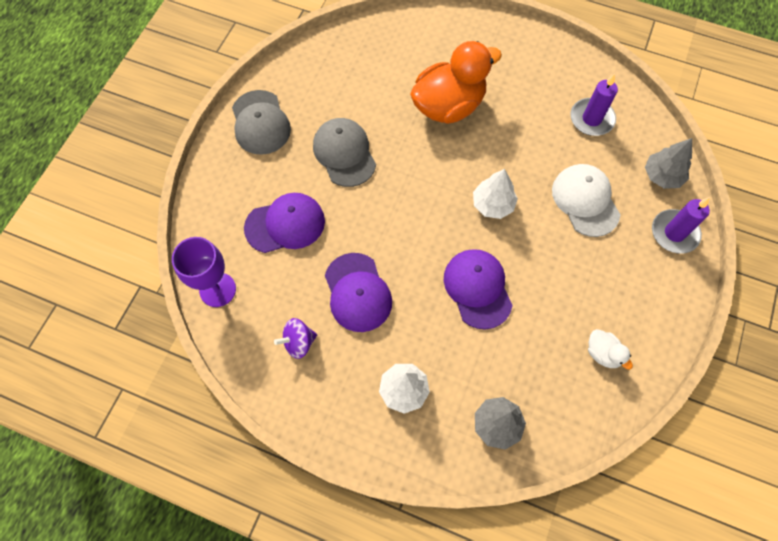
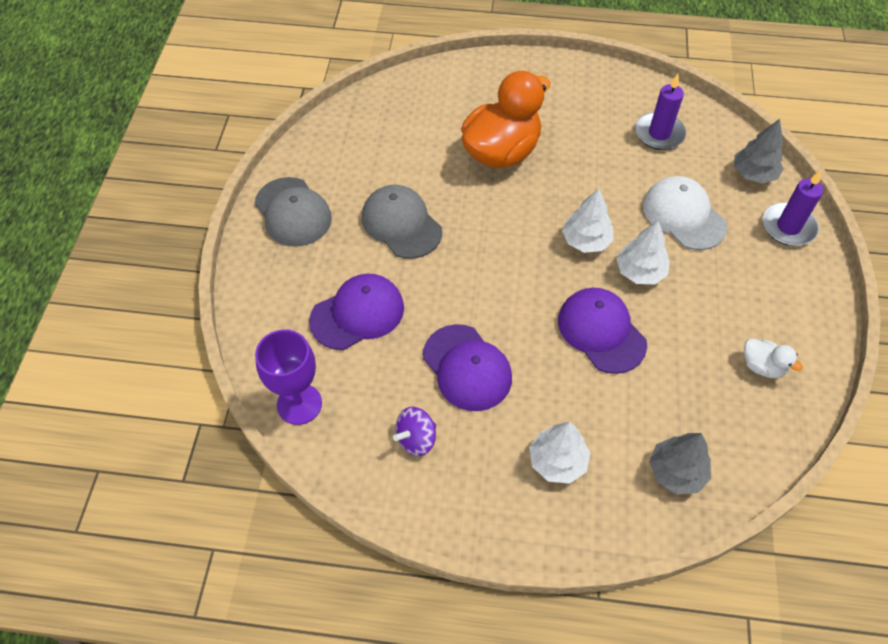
camera: 15 degrees left, 10 degrees down
none -> white tree [616,221,670,284]

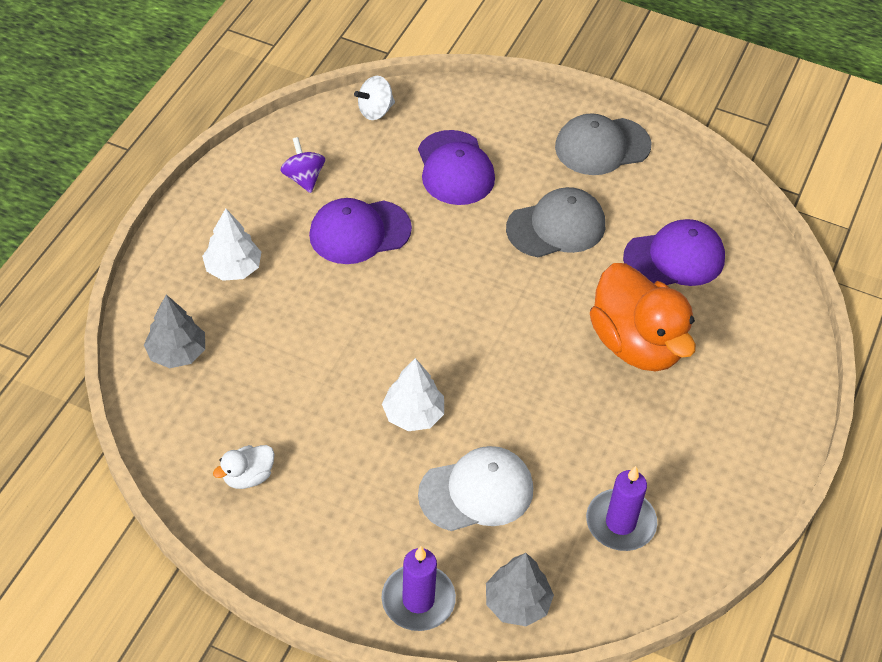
camera: 105 degrees right, 5 degrees down
purple goblet [255,329,322,425] -> white spinning top [354,76,395,120]
purple cap [558,288,647,374] -> purple cap moved to [623,219,725,286]
white tree [562,188,614,253] -> none

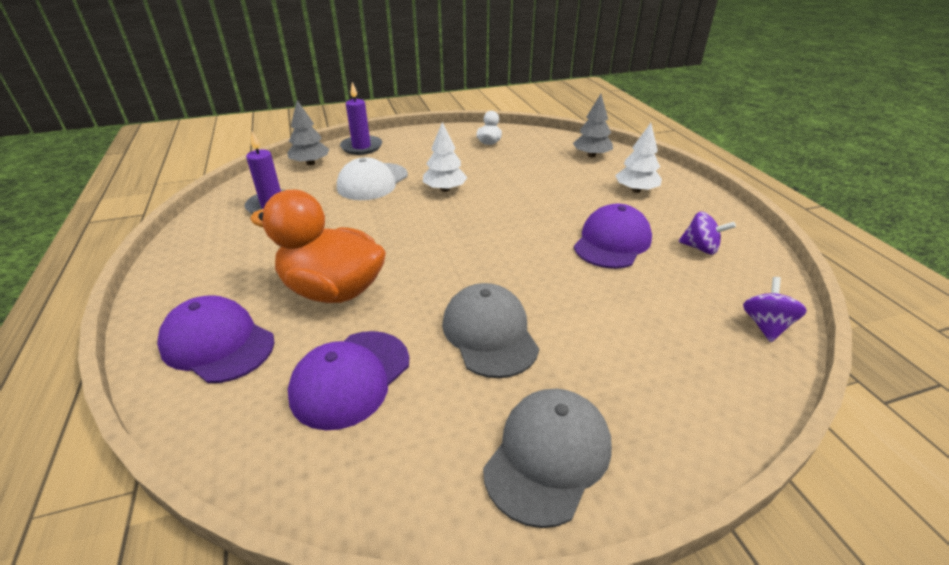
camera: 140 degrees right, 15 degrees down
white spinning top [354,76,395,120] -> purple spinning top [743,277,807,342]
purple cap [418,130,495,205] -> purple cap moved to [157,295,275,383]
grey cap [506,187,605,257] -> grey cap turned 135 degrees clockwise [442,283,539,378]

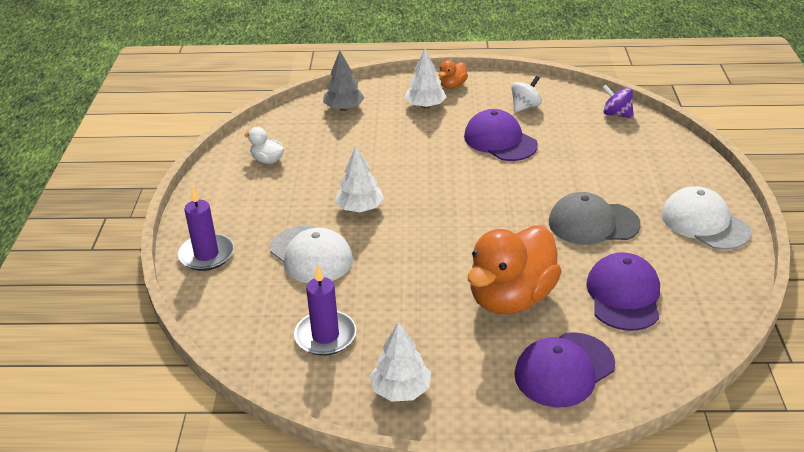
camera: 70 degrees left, 0 degrees up
grey tree [287,100,329,165] -> none
purple cap [288,331,409,430] -> purple cap turned 135 degrees counterclockwise [586,253,660,331]
grey cap [483,389,612,528] -> white cap [662,186,751,250]
purple spinning top [678,211,736,254] -> white spinning top [511,76,542,112]
none -> white tree [370,321,431,402]
none -> orange duck [438,60,468,89]

